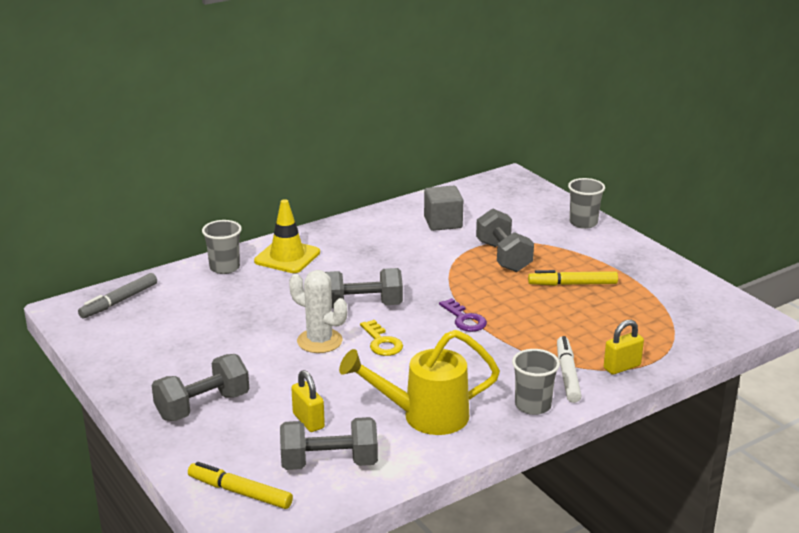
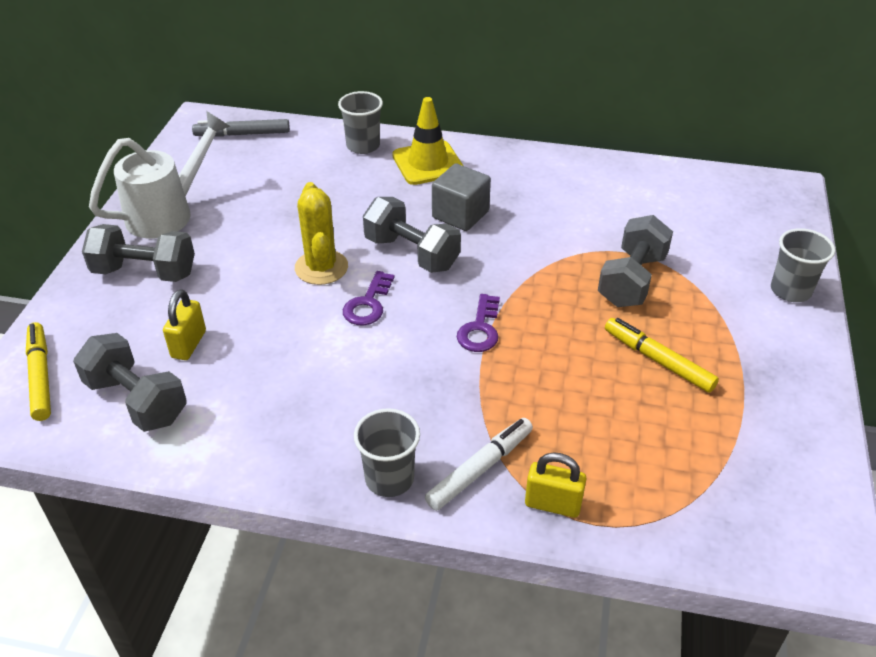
camera: 45 degrees right, 15 degrees up
white cactus [289,270,347,353] -> yellow cactus [295,182,348,285]
yellow watering can [339,330,500,435] -> none
yellow key [360,320,403,356] -> purple key [343,271,395,326]
grey cube [424,186,463,231] -> grey cube moved to [432,163,491,231]
none -> white watering can [89,111,230,238]

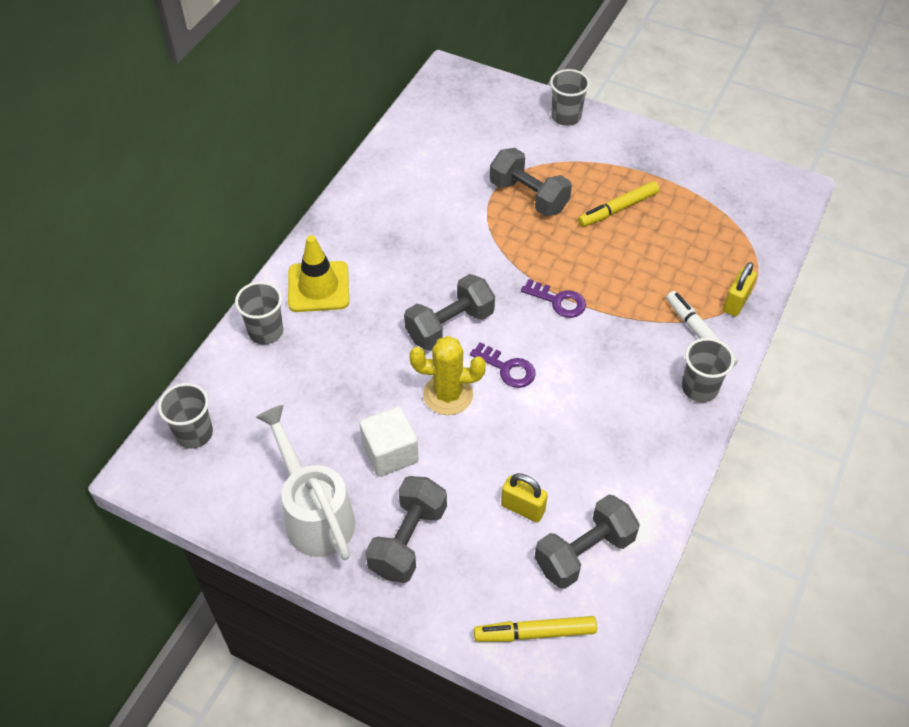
camera: 75 degrees left, 10 degrees up
grey marker [192,119,290,137] -> grey cup [158,383,213,449]
grey cube [432,163,491,231] -> none
none -> white cube [359,406,419,477]

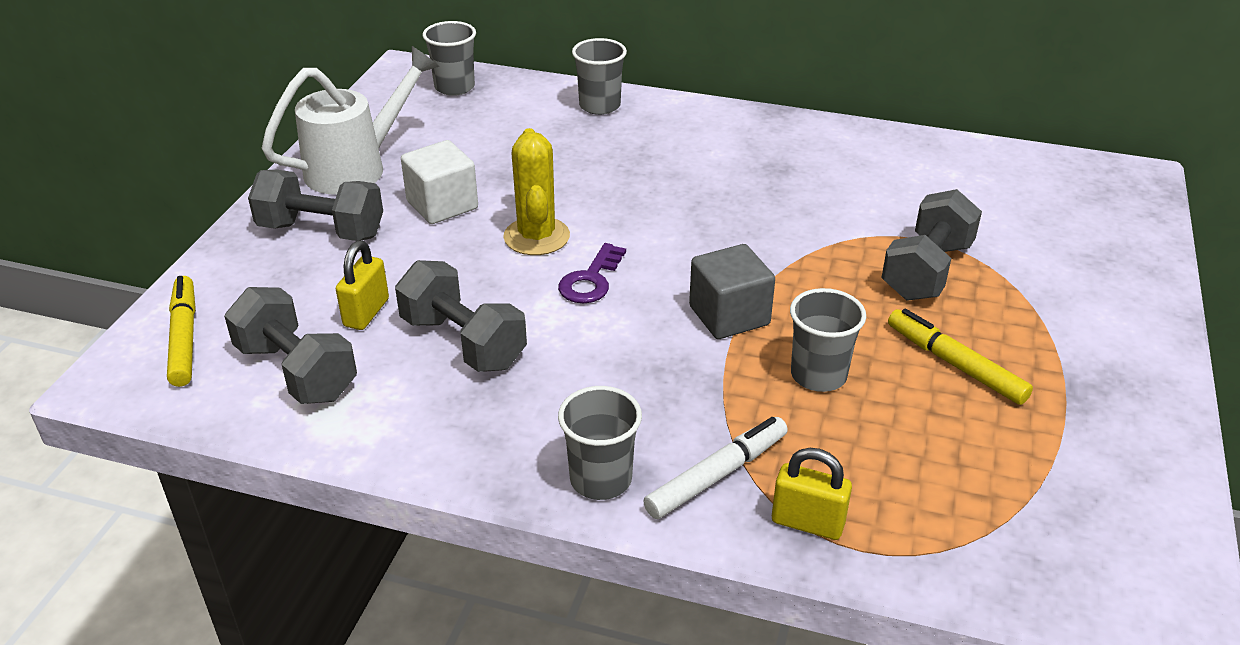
camera: 80 degrees right, 15 degrees down
yellow traffic cone [288,235,349,312] -> none
grey dumbbell [404,274,495,351] -> grey dumbbell moved to [395,260,527,372]
purple key [521,279,586,318] -> grey cube [689,244,775,339]
grey cup [550,69,590,126] -> grey cup moved to [790,288,866,392]

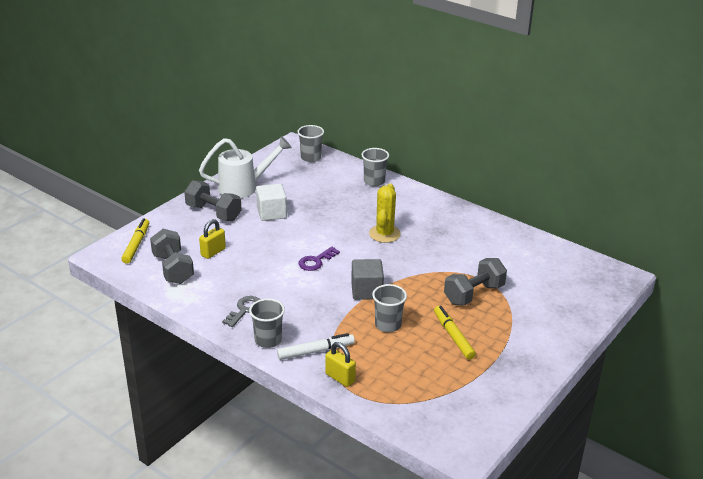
camera: 20 degrees right, 5 degrees down
grey dumbbell [395,260,527,372] -> none
yellow cactus [503,128,570,255] -> yellow cactus moved to [369,184,401,243]
none -> grey key [222,296,260,327]

